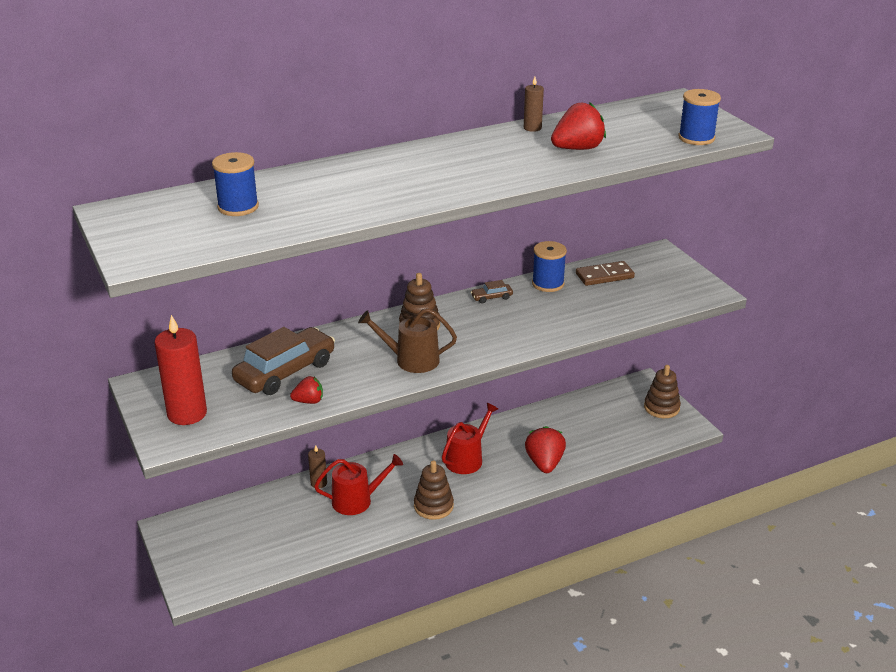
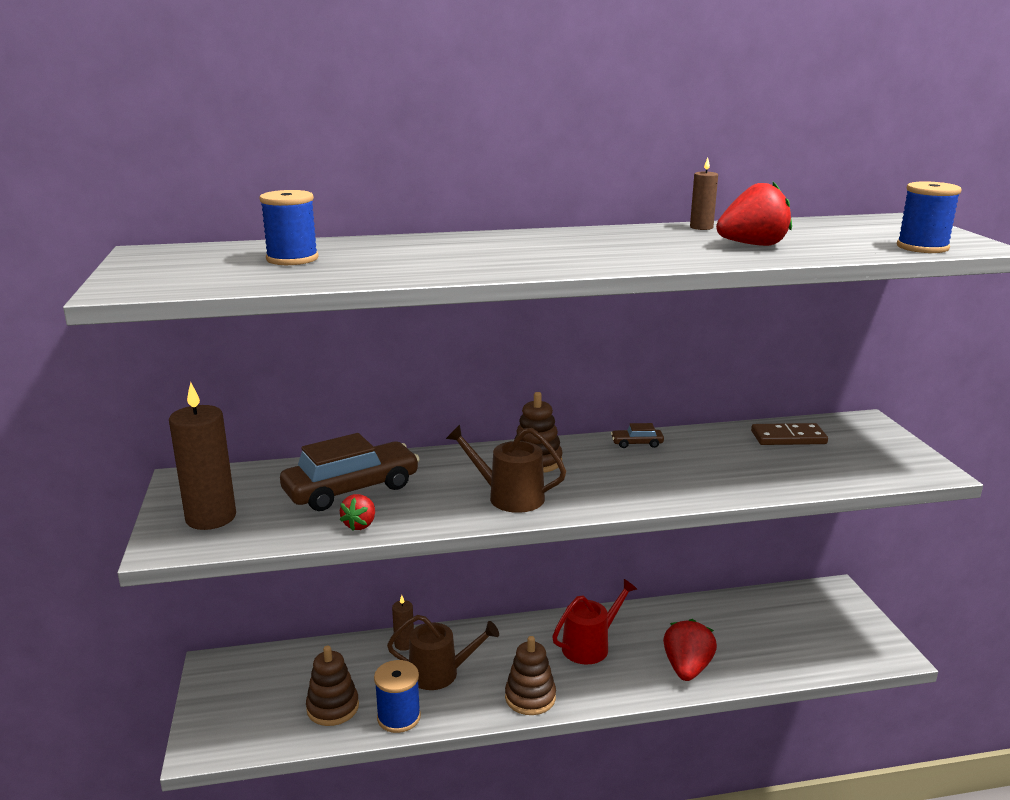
camera: 15 degrees right, 10 degrees down
red candle [155,315,207,425] -> brown candle [169,382,236,530]
red strawberry [290,376,323,404] -> red strawberry turned 105 degrees clockwise [340,494,375,531]
red watering can [314,454,403,515] -> brown watering can [387,615,499,690]
blue spool [532,241,567,292] -> blue spool moved to [374,660,421,733]
brown stacking toy [644,365,681,418] -> brown stacking toy moved to [306,645,359,726]

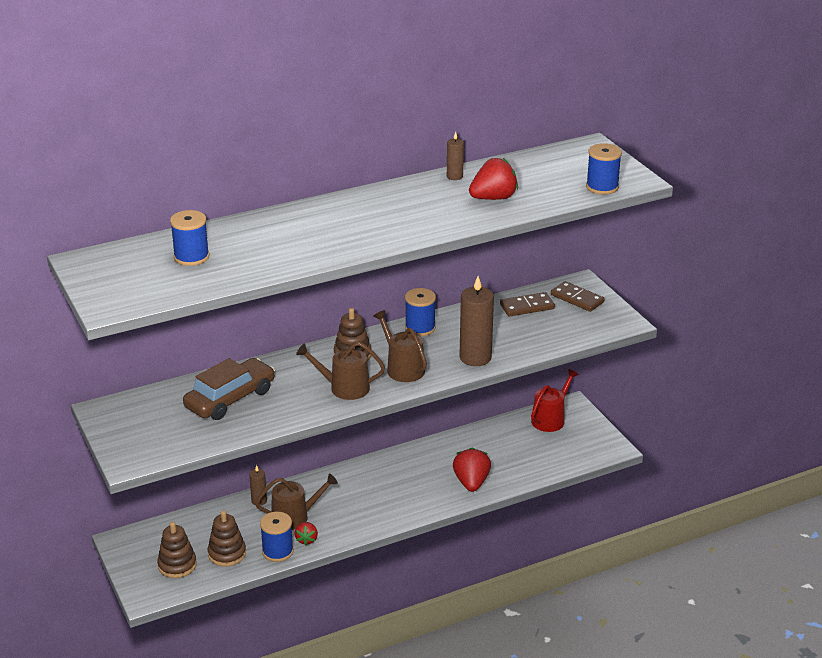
camera: 15 degrees left, 10 degrees up
brown candle [169,382,236,530] -> brown candle moved to [459,276,494,366]
red strawberry [340,494,375,531] -> red strawberry moved to [295,522,318,545]
brown stacking toy [505,636,556,715] -> brown stacking toy moved to [157,522,197,578]
red watering can [552,579,637,664] -> red watering can moved to [531,369,579,432]
brown car [611,423,664,448] -> blue spool [405,288,436,336]
none -> brown watering can [373,310,427,382]
none -> brown domino [551,281,604,312]

